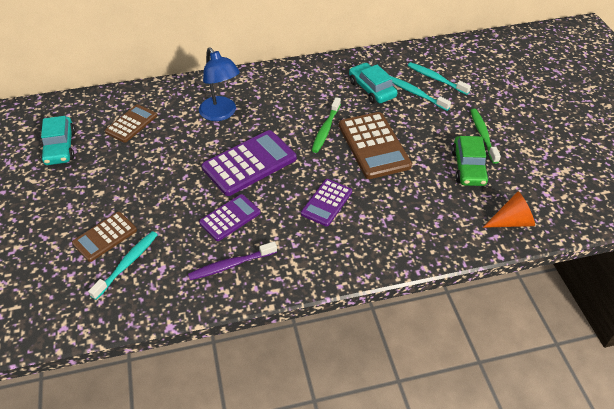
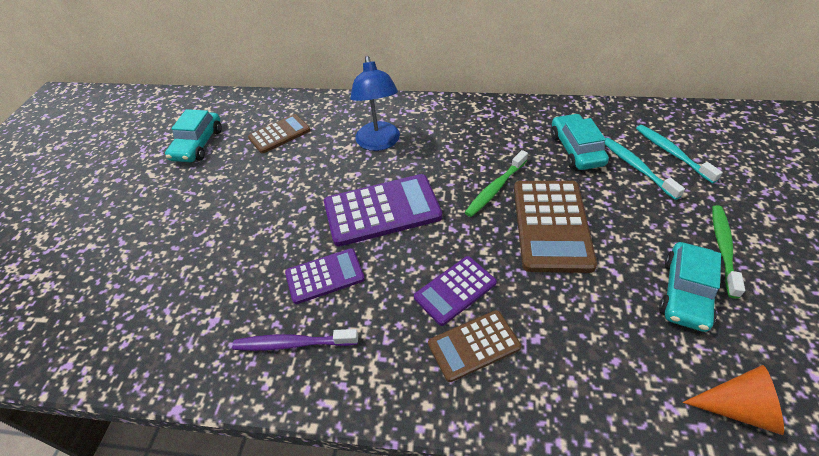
camera: 25 degrees right, 0 degrees up
brown calculator [72,212,137,262] -> brown calculator moved to [428,310,521,382]
turquoise toothbrush [88,231,158,300] -> none
green car [452,136,489,186] -> turquoise car [659,242,721,332]

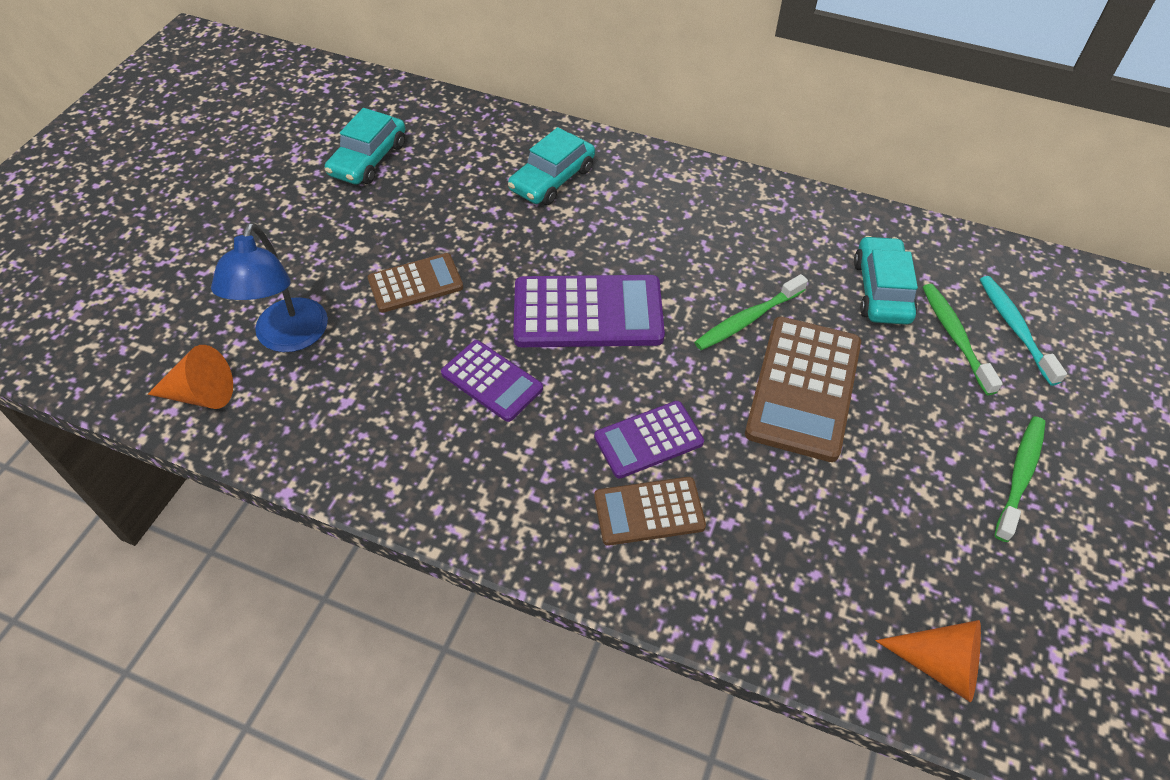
camera: 10 degrees right, 5 degrees up
purple toothbrush [232,329,358,351] -> none
brown calculator [248,114,310,154] -> brown calculator moved to [368,253,463,313]
purple calculator [285,248,365,304] -> purple calculator turned 45 degrees clockwise [441,340,543,422]
blue lamp [350,56,400,151] -> blue lamp moved to [211,222,328,352]
turquoise toothbrush [605,138,685,200] -> green toothbrush [922,284,1003,395]
turquoise car [659,242,721,332] -> turquoise car moved to [508,127,595,205]
none -> orange cone [148,345,233,409]

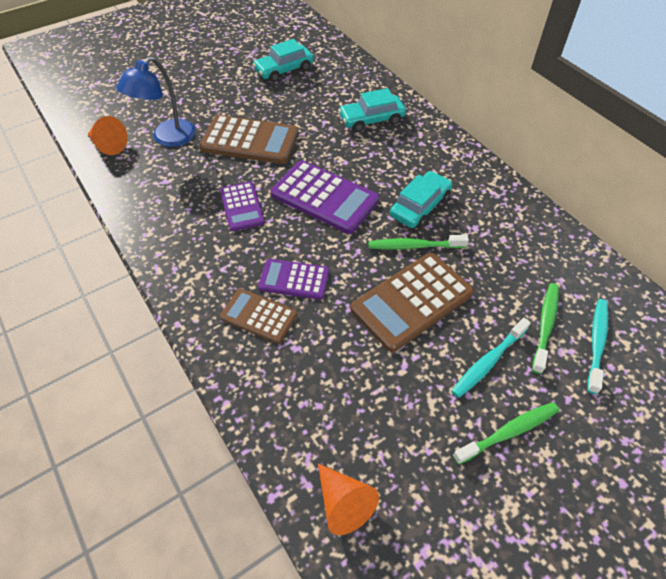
camera: 35 degrees right, 0 degrees up
brown calculator [368,253,463,313] -> brown calculator [199,115,299,164], size x1.66
turquoise car [854,236,918,325] -> turquoise car moved to [390,171,452,228]
none -> turquoise toothbrush [451,318,531,398]

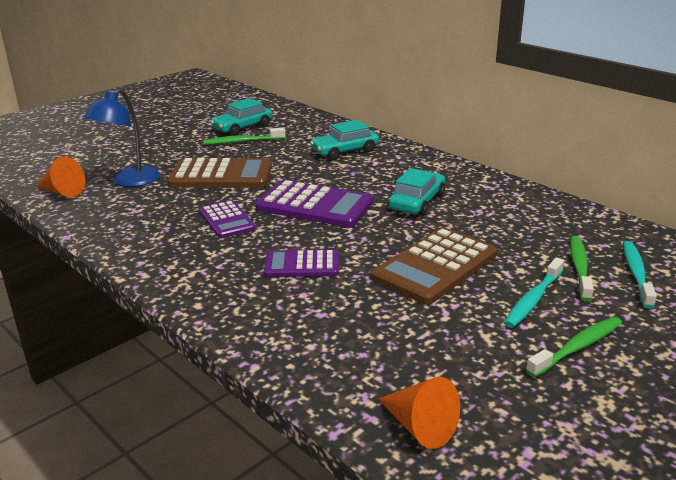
camera: 10 degrees left, 25 degrees down
brown calculator [220,288,297,344] -> none
green toothbrush [369,235,469,250] -> green toothbrush moved to [203,127,286,145]

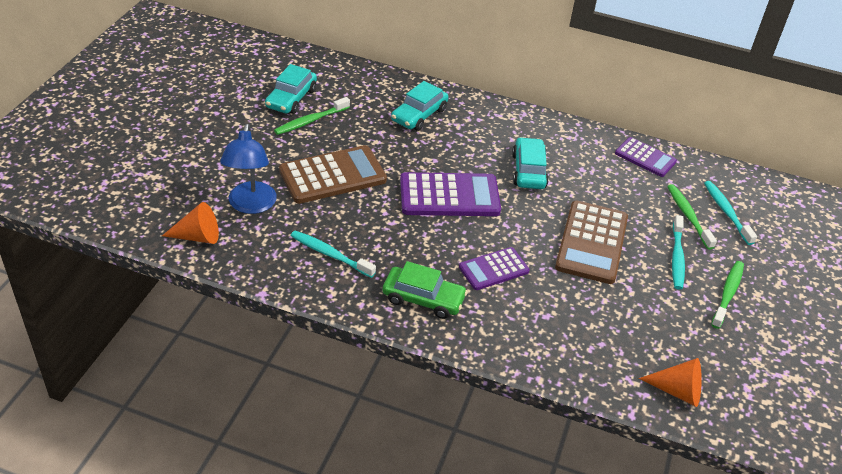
camera: 30 degrees left, 15 degrees up
purple calculator [199,200,256,238] -> purple calculator moved to [615,137,677,177]
none -> turquoise toothbrush [291,231,376,278]
none -> green car [382,261,468,319]

